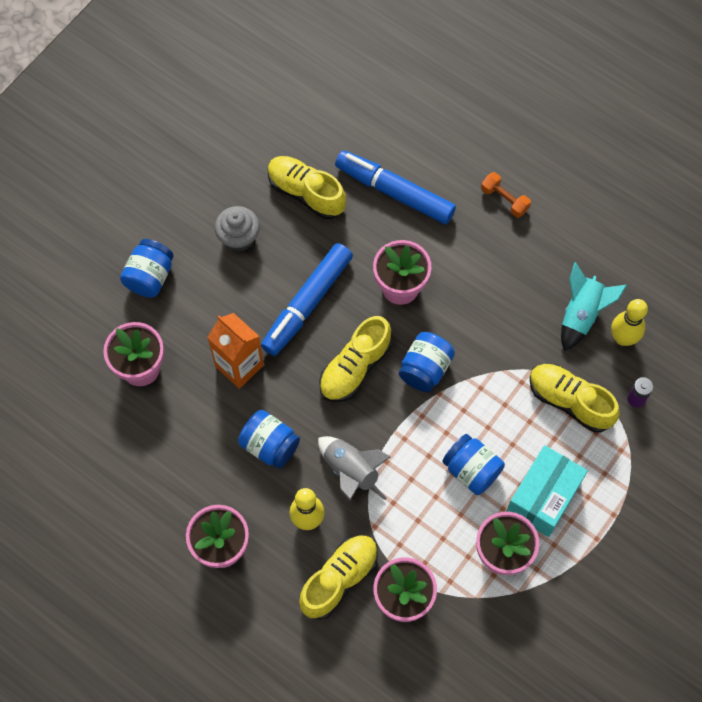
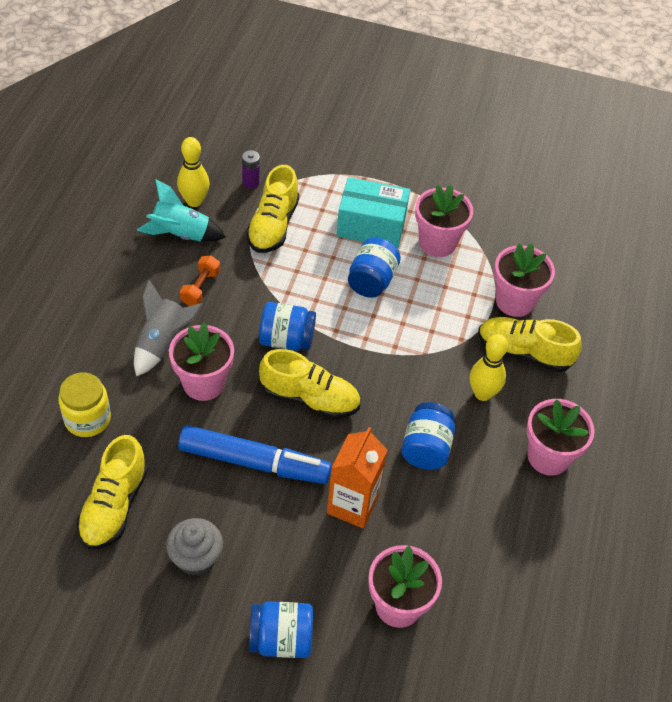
camera: 115 degrees left, 15 degrees down
grey rocket [318,436,391,500] -> grey rocket moved to [134,280,203,376]
blue marker [335,150,456,224] -> yellow jar [59,372,111,437]
orange dumbbell [481,172,531,218] -> orange dumbbell moved to [180,256,220,306]

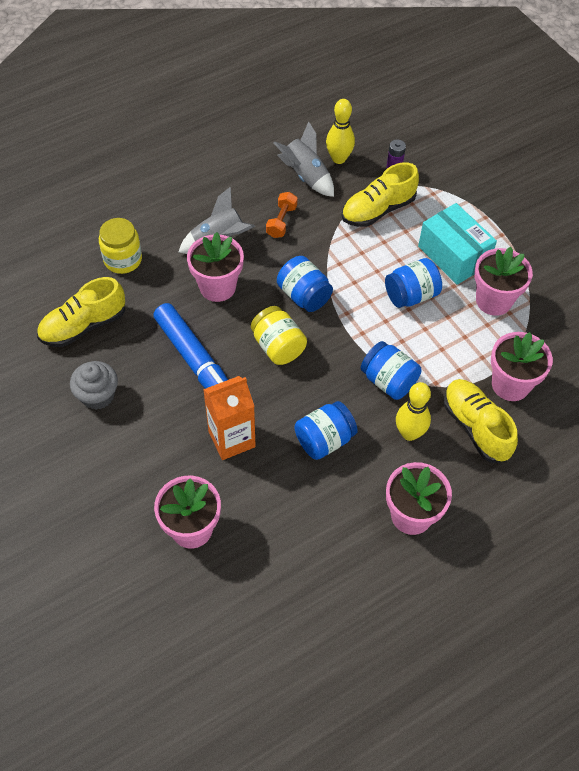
camera: 45 degrees right, 5 degrees up
turquoise rocket [137,179,226,242] -> grey rocket [274,121,334,197]
orange dumbbell [180,256,220,306] -> orange dumbbell turned 45 degrees counterclockwise [266,192,297,238]
blue jar [249,602,313,658] -> blue jar moved to [361,341,421,400]
yellow shoe [259,349,360,419] -> yellow jar [251,306,307,365]

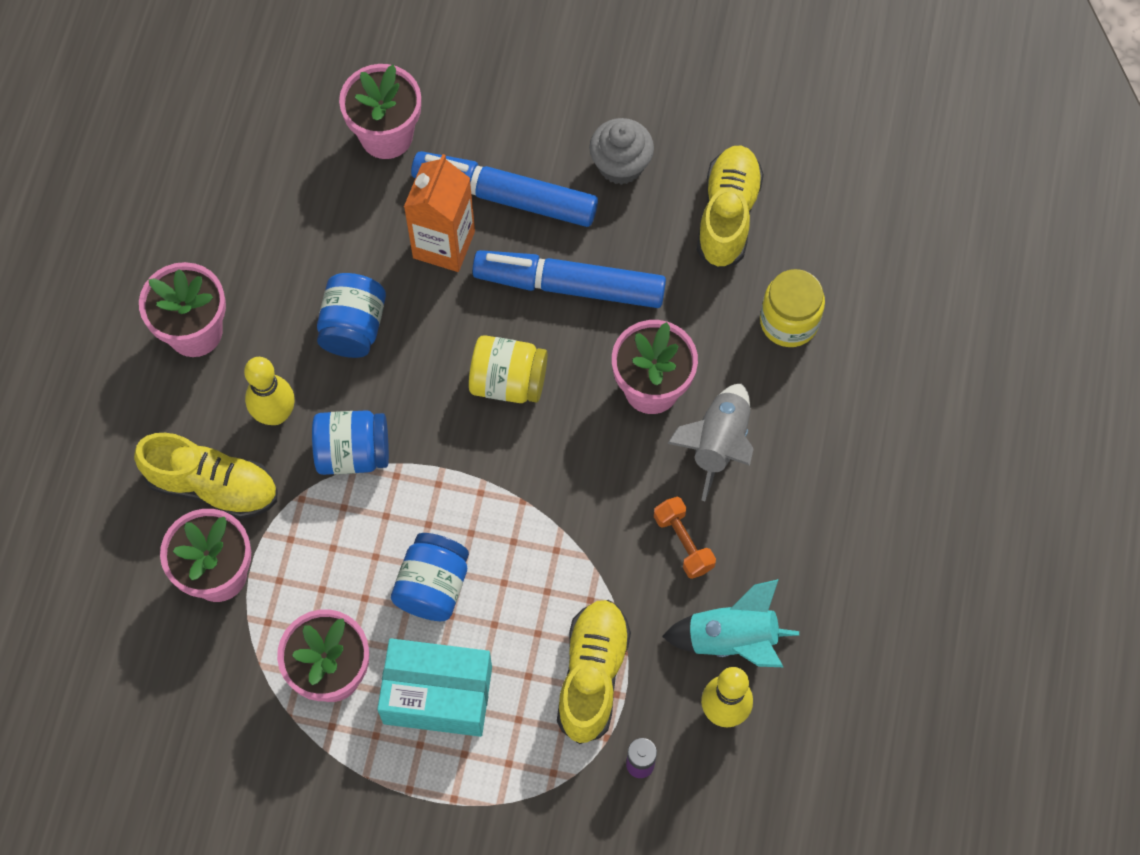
camera: 135 degrees right, 10 degrees up
grey rocket [274,121,334,197] -> turquoise rocket [662,579,799,667]
blue jar [277,256,333,312] -> none
none -> blue marker [411,151,598,227]

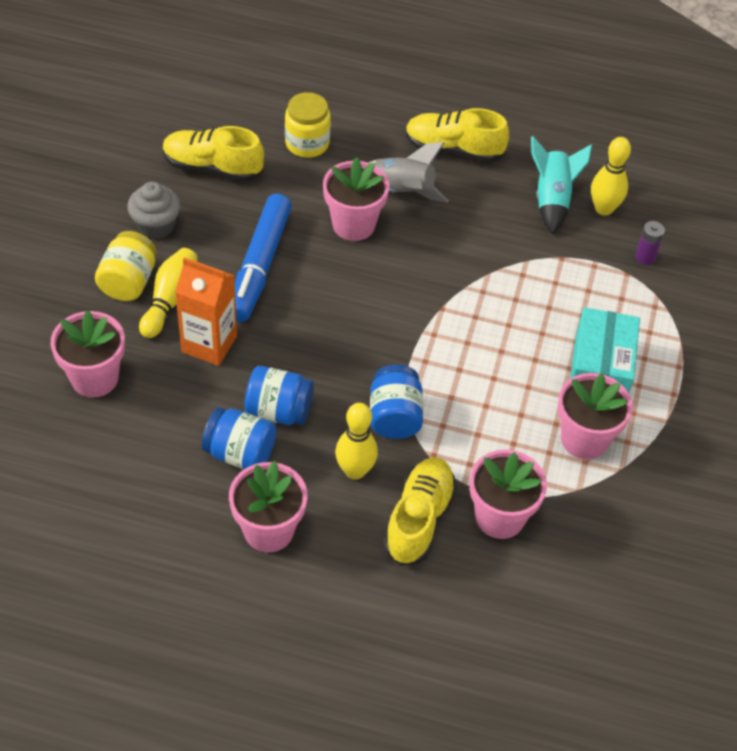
camera: 90 degrees left, 15 degrees down
blue jar [391,533,469,621] -> blue jar moved to [202,407,276,469]
blue marker [411,151,598,227] -> yellow bowling pin [139,248,197,338]
yellow jar [469,335,548,403] -> yellow jar moved to [95,231,156,301]
yellow shoe [557,600,631,744] -> yellow shoe moved to [405,108,509,163]
orange dumbbell [654,497,716,579] -> none

